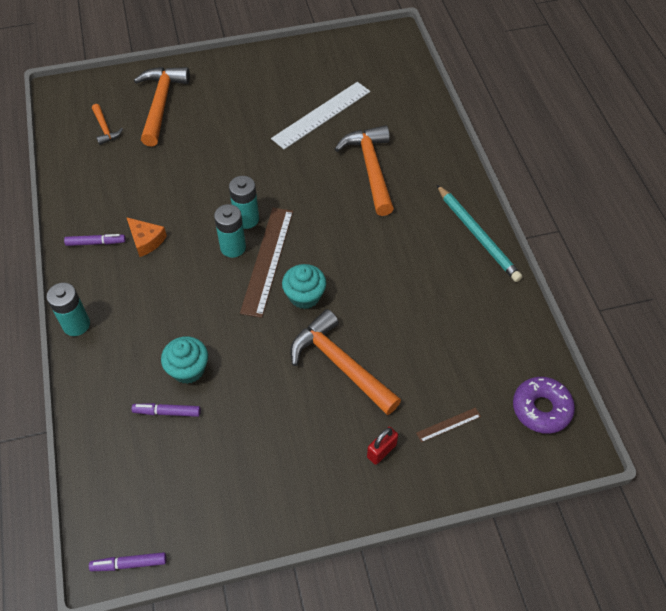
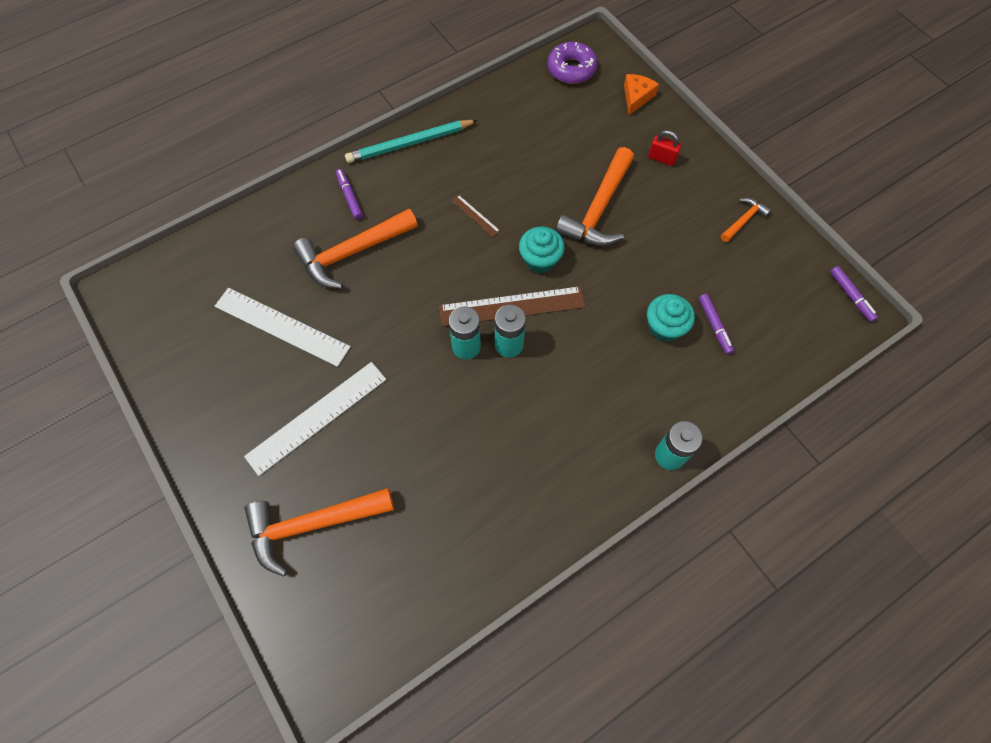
camera: 110 degrees left, 10 degrees up
purple marker [64,234,126,246] -> purple marker moved to [336,169,363,220]
orange hammer [92,104,123,145] -> orange hammer moved to [721,198,771,242]
orange cheese [126,217,167,257] -> orange cheese moved to [624,74,659,115]
brown ruler [416,407,481,442] -> brown ruler moved to [451,195,500,237]
turquoise pencil [437,185,523,282] -> turquoise pencil turned 150 degrees counterclockwise [345,120,478,163]
none -> white ruler [244,362,386,476]

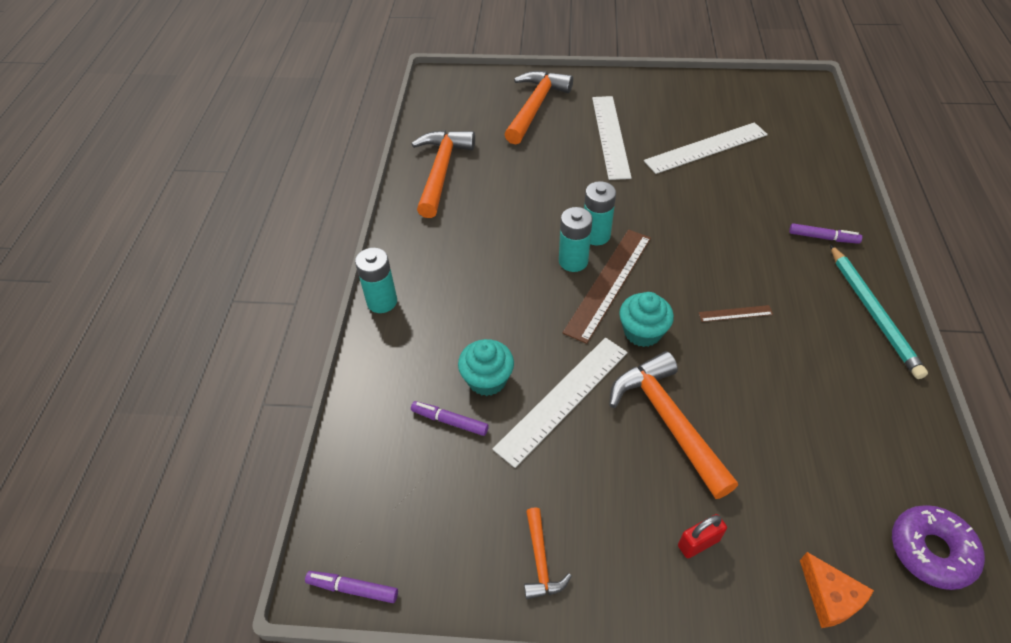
camera: 130 degrees right, 15 degrees down
orange hammer [293,209,418,288] -> orange hammer moved to [412,130,475,218]
turquoise pencil [345,120,478,163] -> turquoise pencil turned 150 degrees clockwise [830,245,928,379]
none -> white ruler [493,338,628,468]

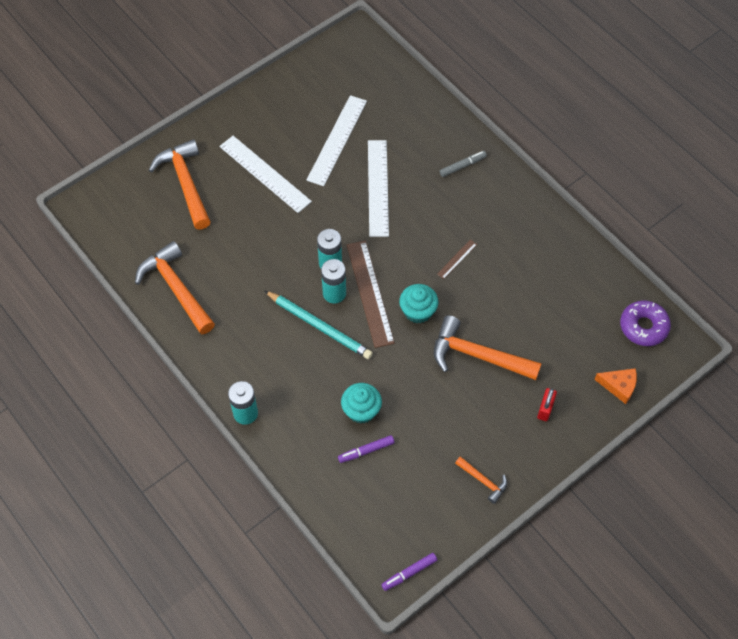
camera: 45 degrees left, 10 degrees up
white ruler [493,338,628,468] -> white ruler moved to [368,140,389,237]
purple marker [789,223,862,244] -> grey marker [440,151,487,177]
turquoise pencil [830,245,928,379] -> turquoise pencil moved to [265,291,373,359]

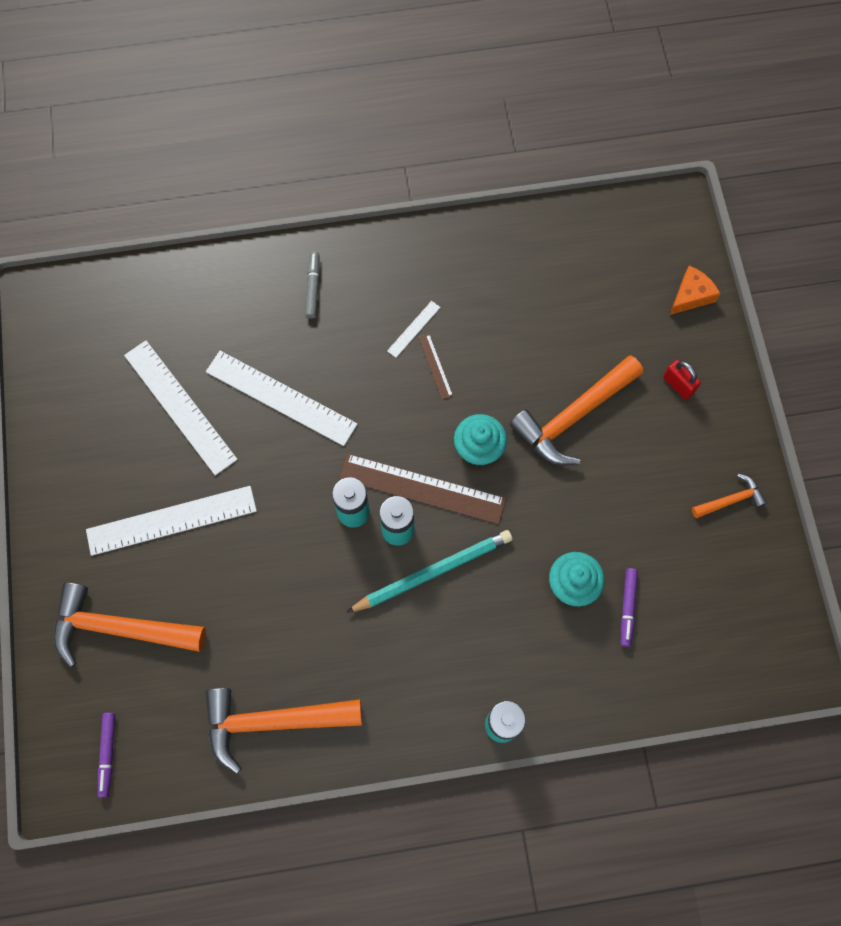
camera: 60 degrees left, 10 degrees up
purple marker [381,553,437,591] -> purple marker moved to [98,712,115,797]
purple donut [620,300,671,346] -> none
none -> white ruler [387,301,441,358]

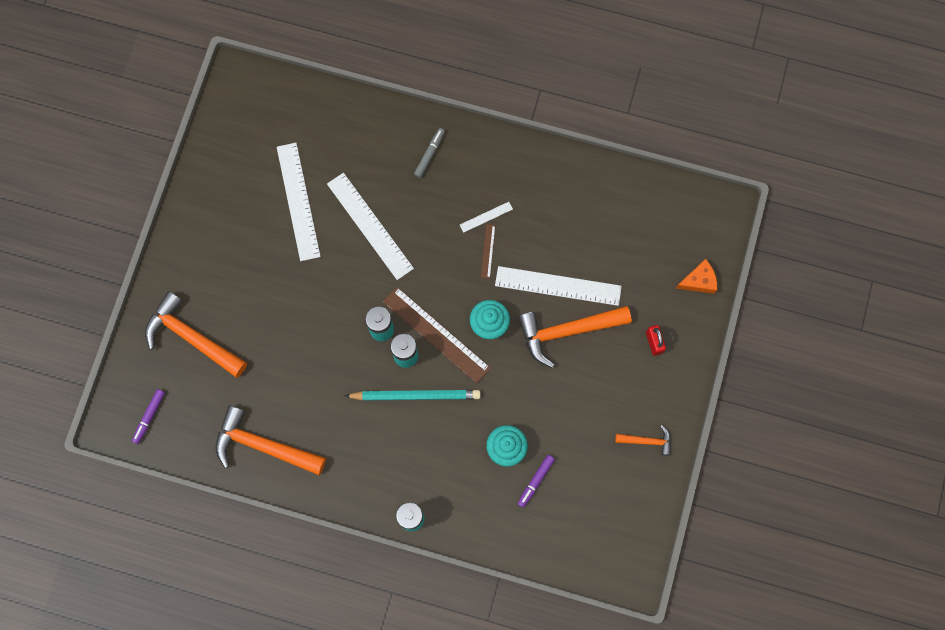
camera: 25 degrees right, 5 degrees up
white ruler [86,486,257,556] -> white ruler moved to [495,266,622,306]

